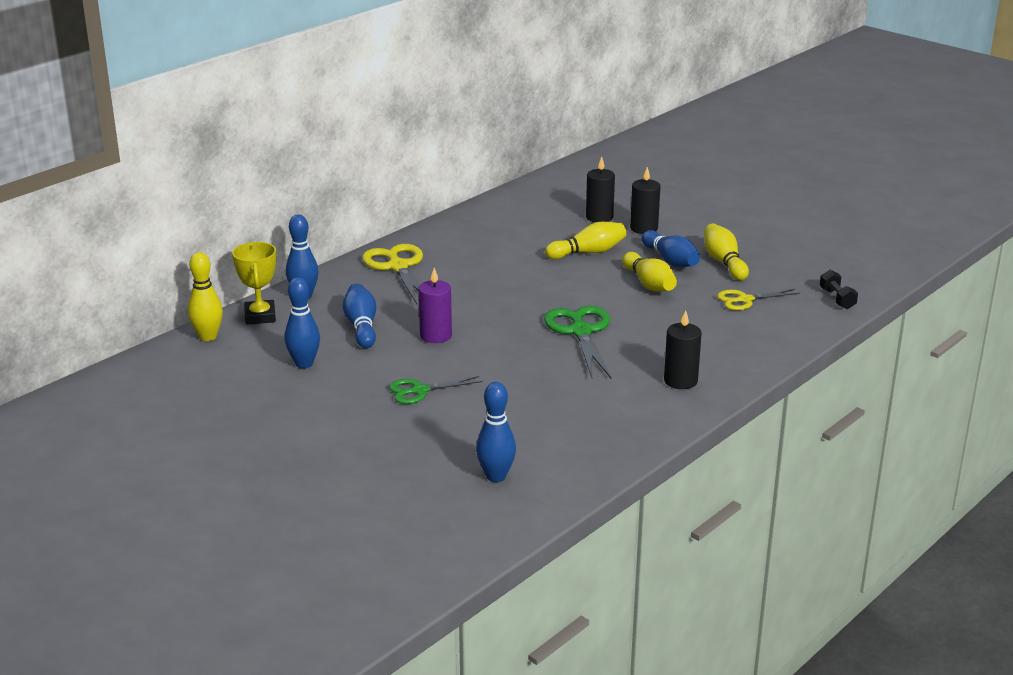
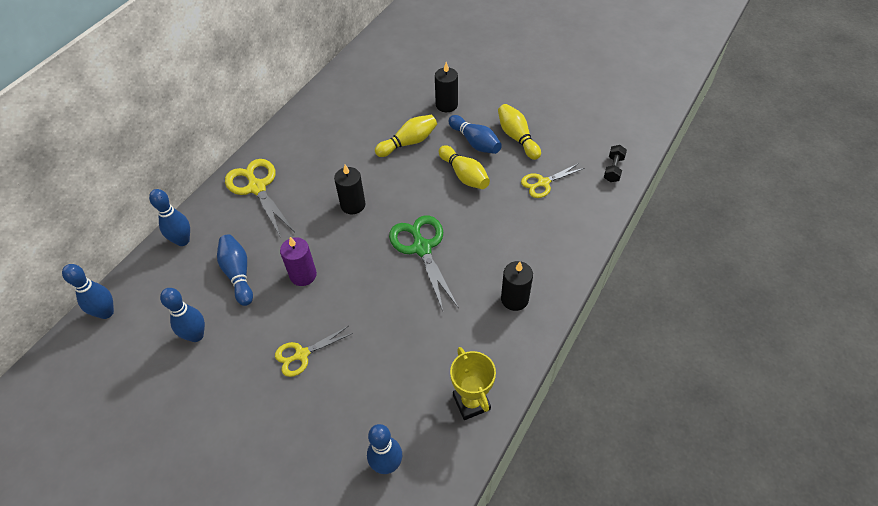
camera: 10 degrees left, 25 degrees up
yellow bowling pin [188,252,223,341] -> blue bowling pin [62,264,114,319]
yellow trophy [232,242,276,325] -> yellow trophy moved to [450,347,496,420]
green scissors [389,376,483,404] -> yellow scissors [275,326,353,377]
black candle [586,156,615,222] -> black candle moved to [334,165,366,214]
black dumbbell [819,270,858,309] -> black dumbbell turned 45 degrees clockwise [604,145,627,182]

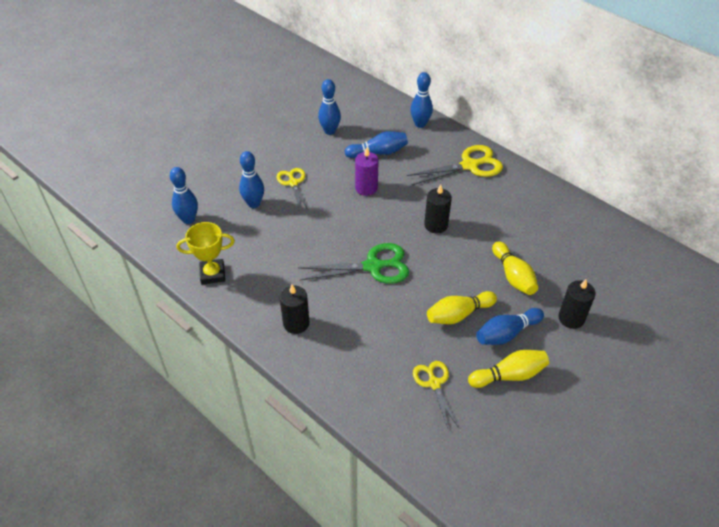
camera: 100 degrees right, 5 degrees down
blue bowling pin [62,264,114,319] -> blue bowling pin moved to [239,151,264,208]
black dumbbell [604,145,627,182] -> none

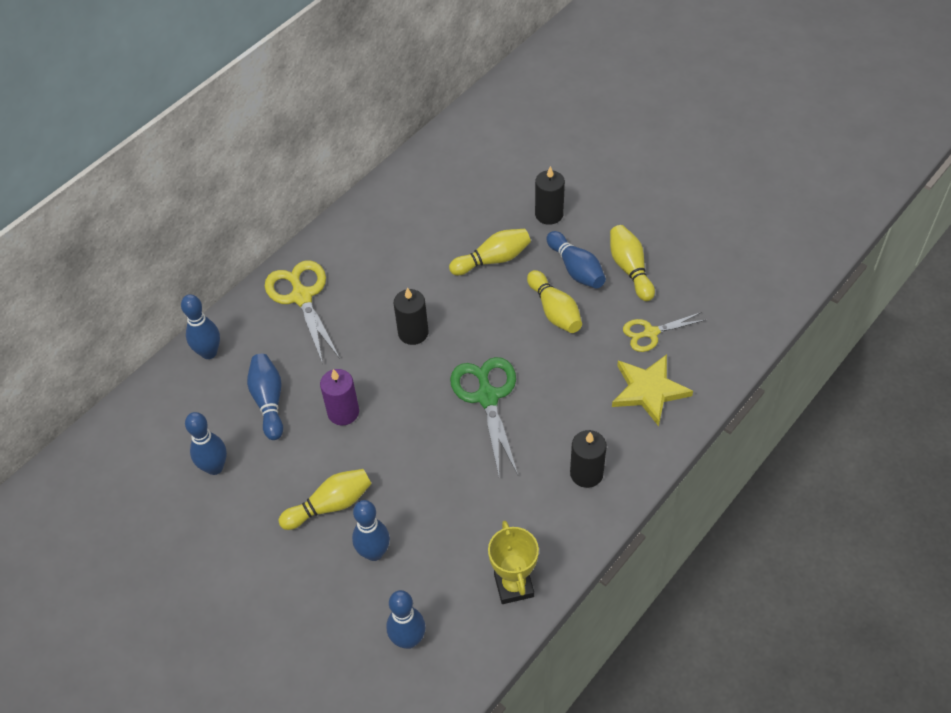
camera: 90 degrees left, 5 degrees up
yellow scissors [277,168,308,209] -> yellow bowling pin [279,469,372,530]
none -> yellow star [612,354,693,426]

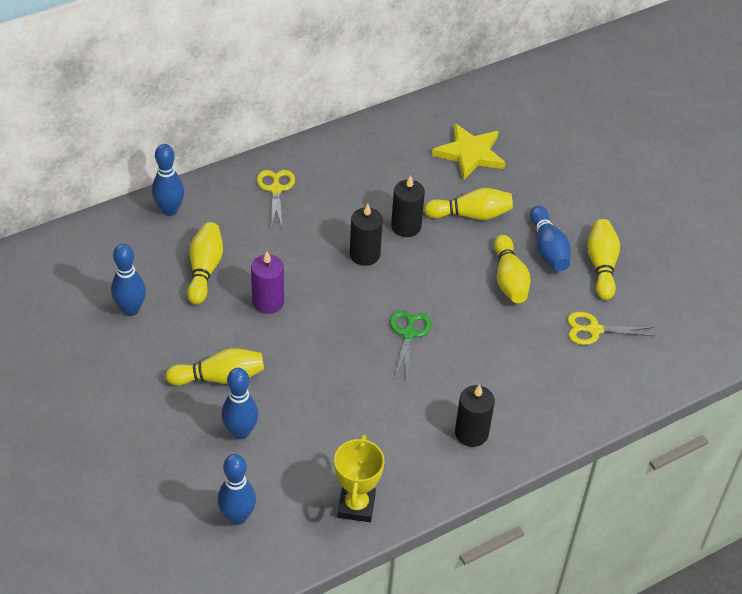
camera: 15 degrees right, 5 degrees down
blue bowling pin [247,354,283,440] -> yellow bowling pin [187,222,223,304]
yellow scissors [265,260,340,363] -> yellow scissors [257,170,295,228], size x0.62
green scissors [450,357,518,476] -> green scissors [390,310,431,381], size x0.62
black candle [535,166,565,225] -> black candle moved to [391,175,425,237]
yellow star [612,354,693,426] -> yellow star moved to [432,123,505,181]

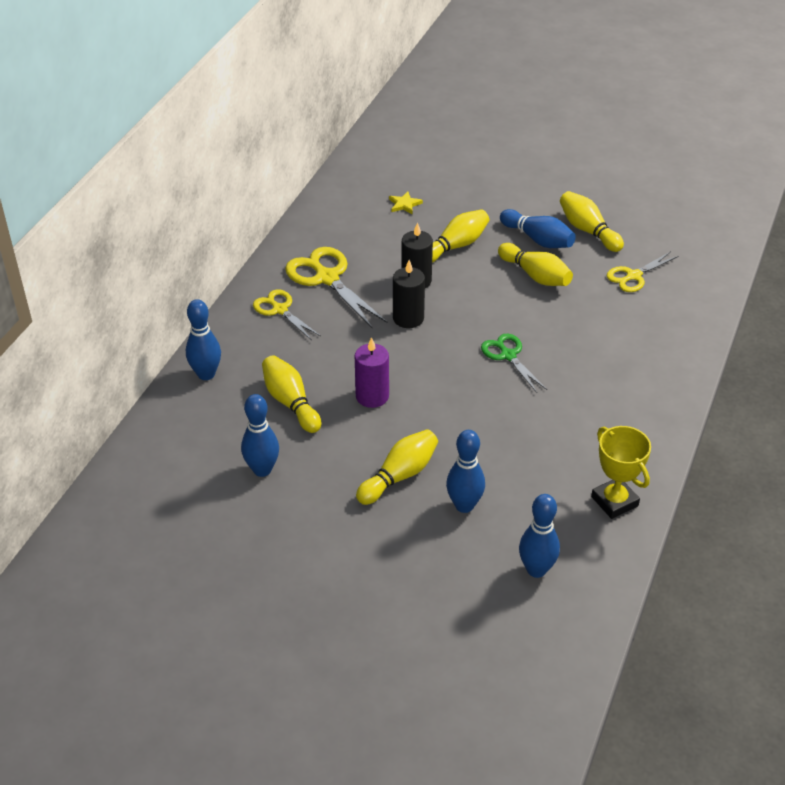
camera: 35 degrees left, 5 degrees down
yellow star [432,123,505,181] -> yellow star [389,191,423,215], size x0.47
black candle [455,384,495,447] -> none
none -> yellow scissors [285,247,388,329]

